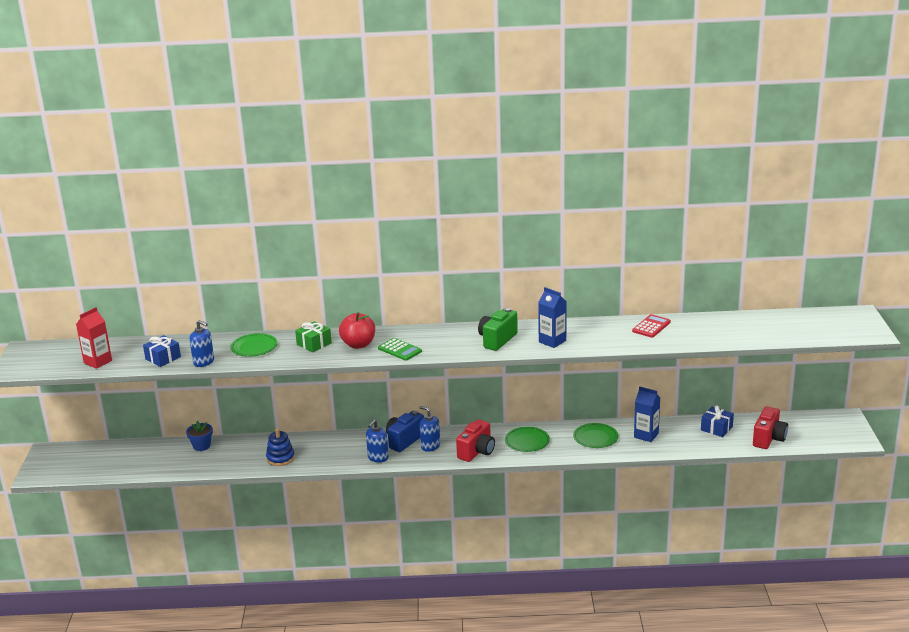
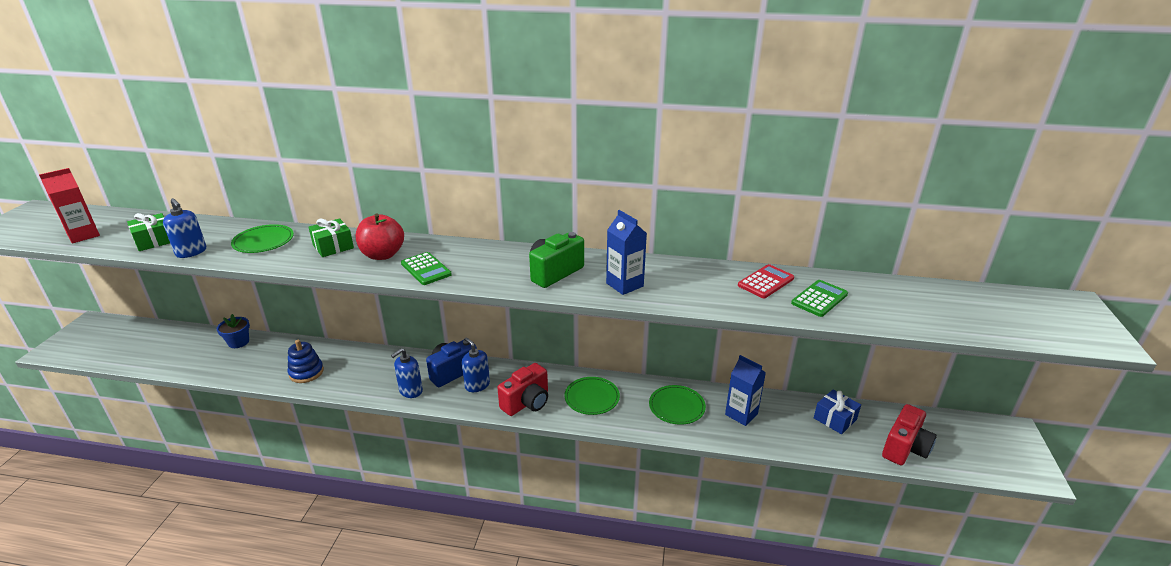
camera: 10 degrees right, 5 degrees up
blue gift [143,335,181,367] -> green gift [127,213,170,251]
none -> green calculator [791,280,848,317]

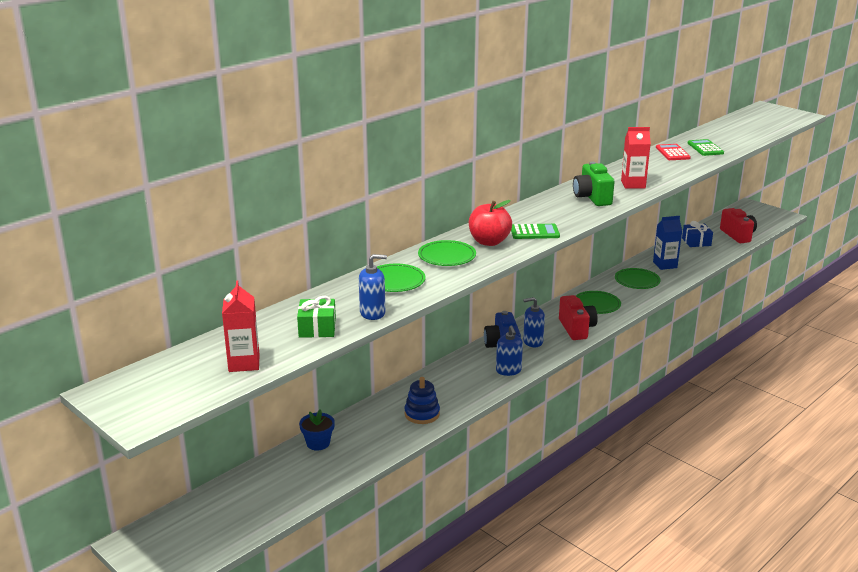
camera: 55 degrees left, 5 degrees down
green gift [308,218,354,257] -> green plate [418,240,476,266]
blue carton [606,210,647,295] -> red carton [621,127,651,189]

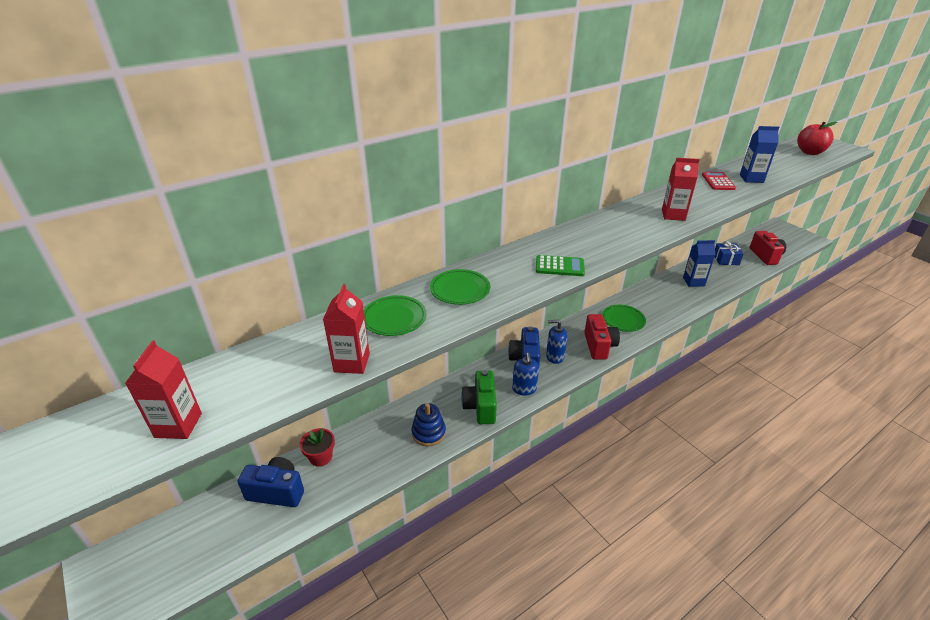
camera: 10 degrees right, 10 degrees up
green gift [297,296,336,338] -> none
blue flower pot [299,410,335,451] -> red flower pot [300,428,335,467]
blue soap dispenser [359,254,387,320] -> red carton [323,284,370,374]
red apple [469,200,512,246] -> red apple moved to [797,121,837,155]
green camera [573,161,615,206] -> green camera moved to [461,370,497,424]
green plate [615,268,661,289] -> none
green calculator [688,139,724,156] -> blue carton [740,126,779,183]
none -> blue camera [238,457,304,507]

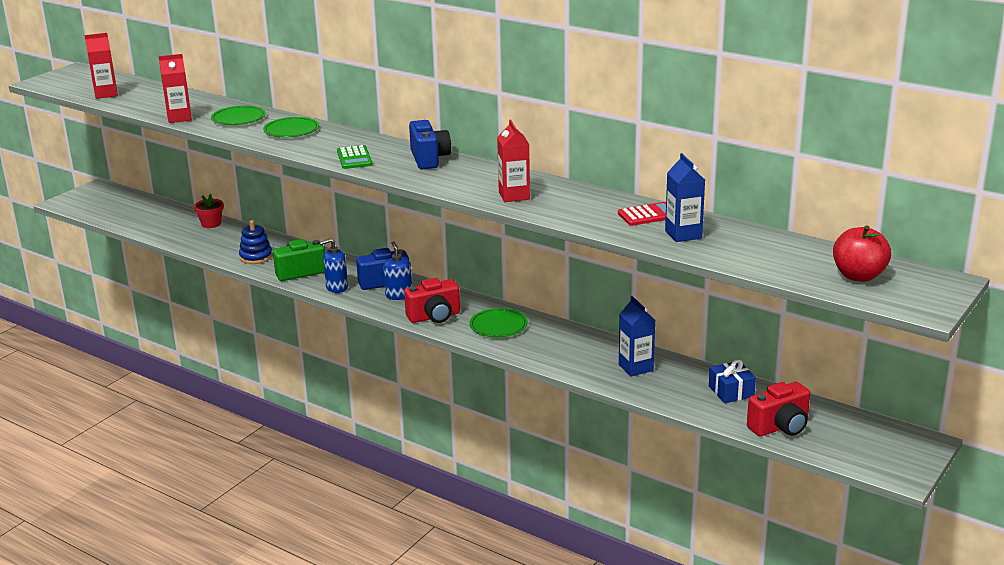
camera: 70 degrees right, 10 degrees down
blue camera [238,457,304,507] -> blue camera moved to [409,120,451,169]

